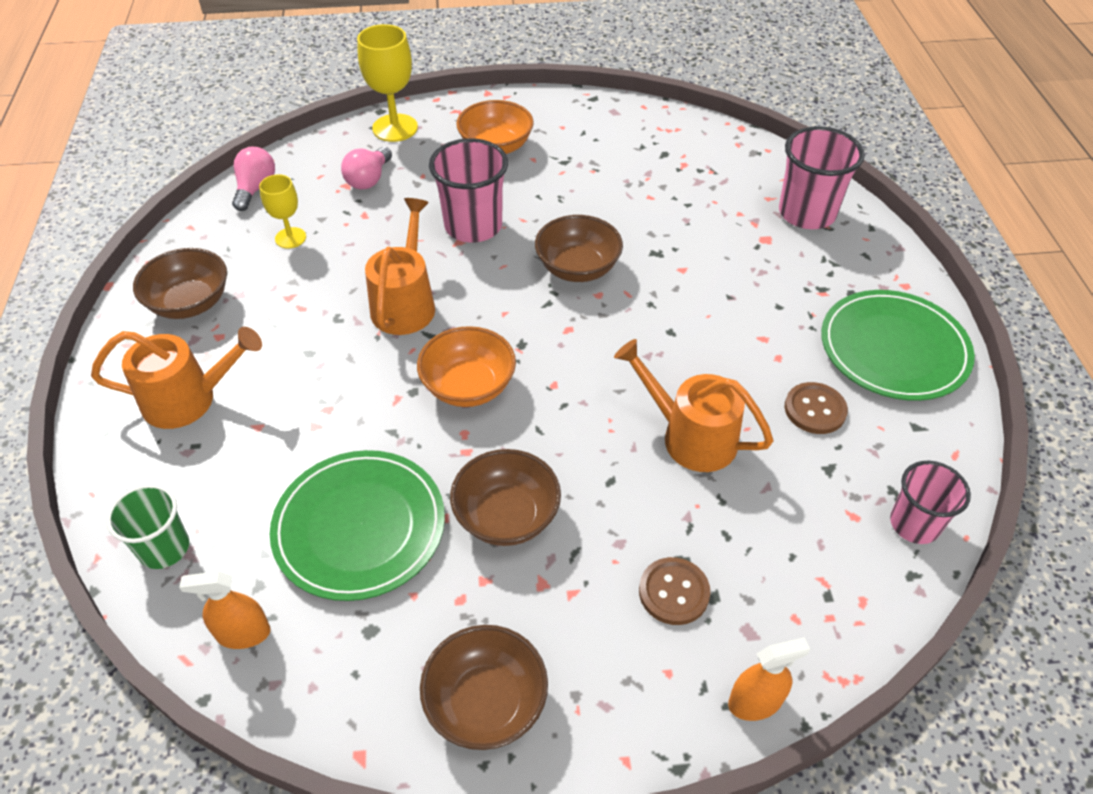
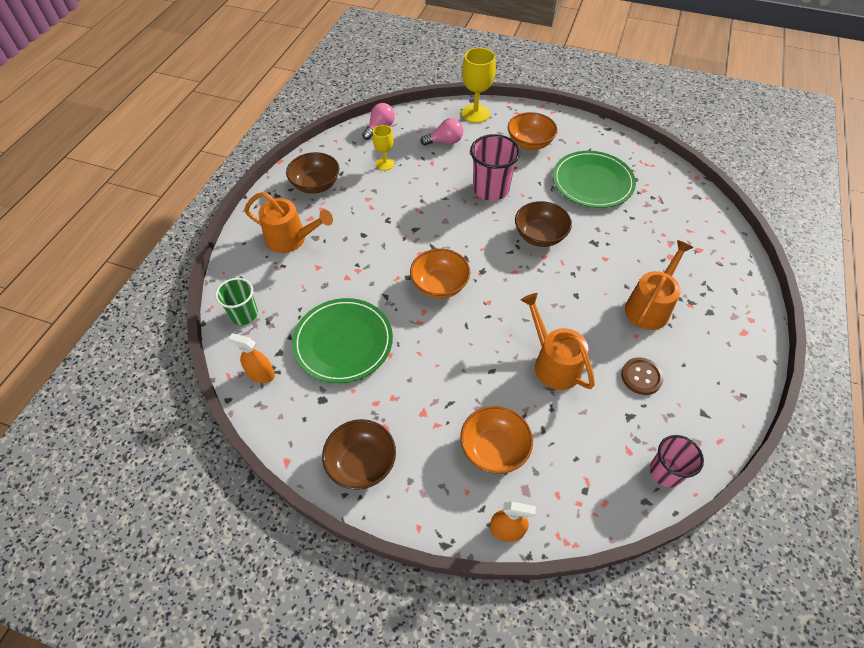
camera: 25 degrees right, 5 degrees up
pink light bulb [341,147,392,189] -> pink light bulb turned 150 degrees counterclockwise [420,118,463,146]
orange watering can [365,198,435,335] -> orange watering can moved to [625,240,693,330]
brown bowl [450,449,561,546] -> none
brown button [639,557,710,625] -> orange bowl [460,406,533,474]
pink cup [779,126,865,229] -> none
green plate [821,290,975,401] -> green plate moved to [553,151,636,208]

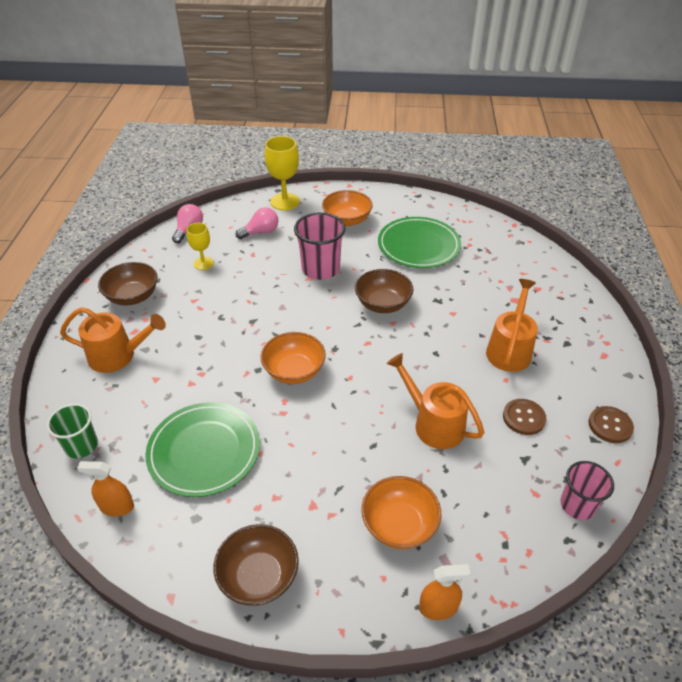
camera: 15 degrees left, 10 degrees down
none -> brown button [588,406,634,443]

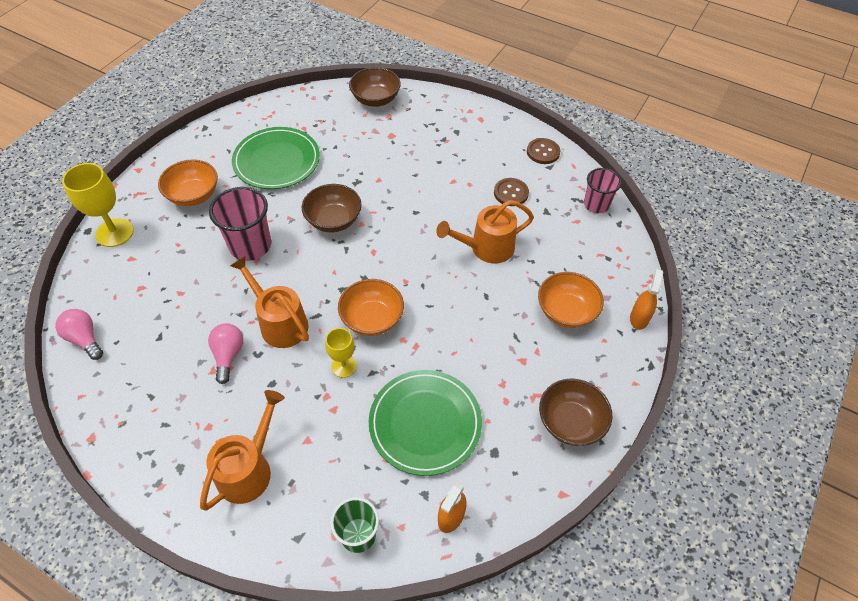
camera: 65 degrees left, 10 degrees up
brown bowl [98,262,158,306] -> brown bowl moved to [349,67,401,107]
yellow goblet [187,223,213,270] -> yellow goblet moved to [325,328,356,378]
pink light bulb [236,207,278,239] -> pink light bulb moved to [208,323,243,384]
orange watering can [486,279,538,372] -> orange watering can moved to [230,256,309,348]

